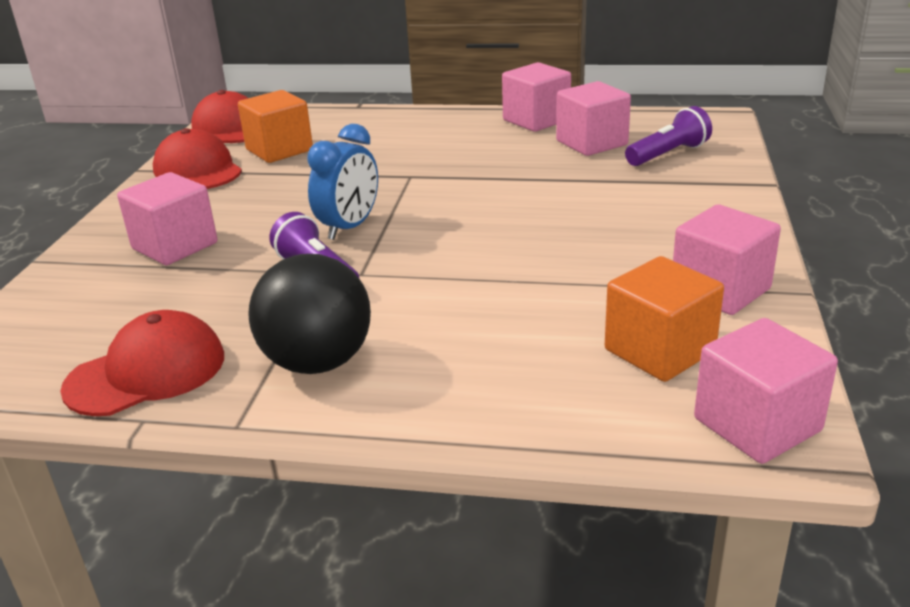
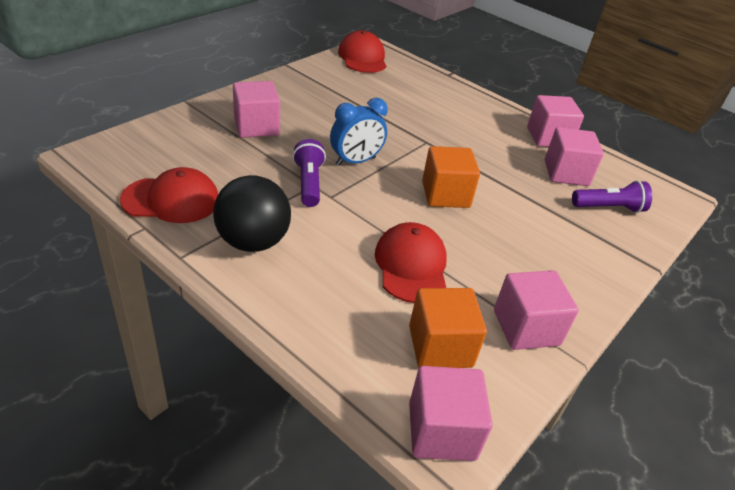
camera: 25 degrees right, 10 degrees up
red cap [153,128,242,189] -> red cap moved to [375,222,447,303]
orange cube [238,90,313,163] -> orange cube moved to [422,146,480,208]

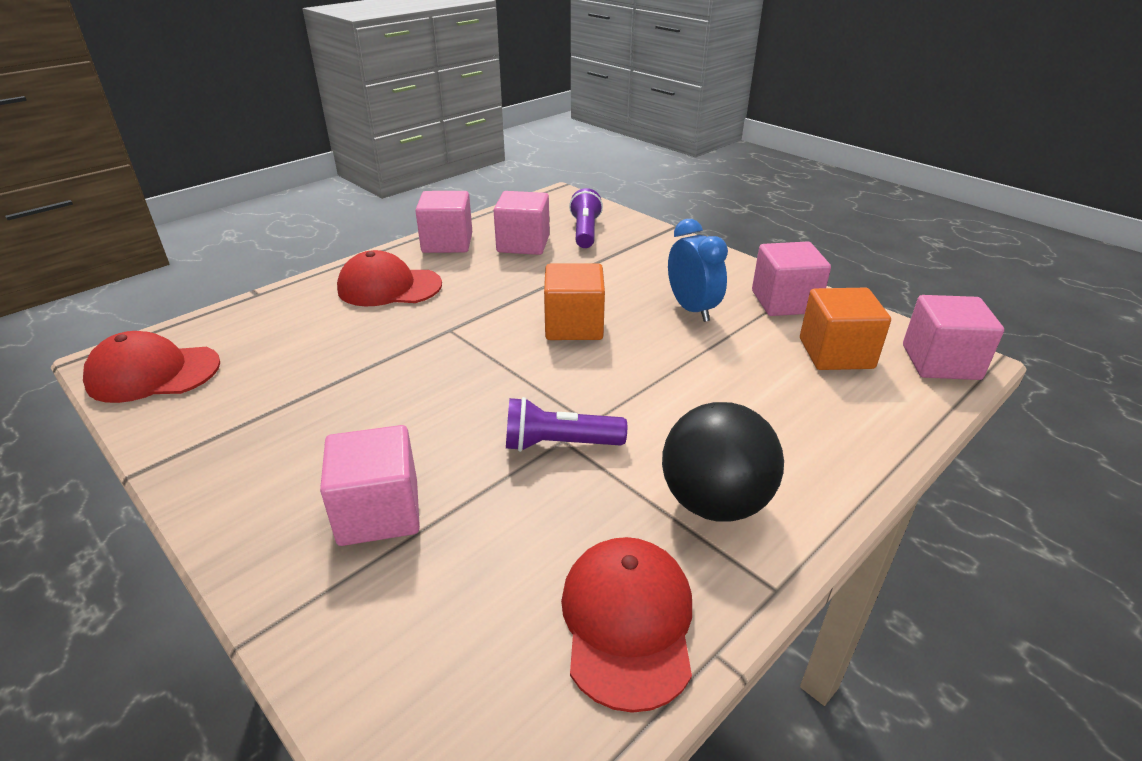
camera: 80 degrees left, 5 degrees down
blue clock [330,98,388,166] -> blue clock moved to [668,219,728,322]
red cap [375,222,447,303] -> red cap moved to [337,250,442,306]

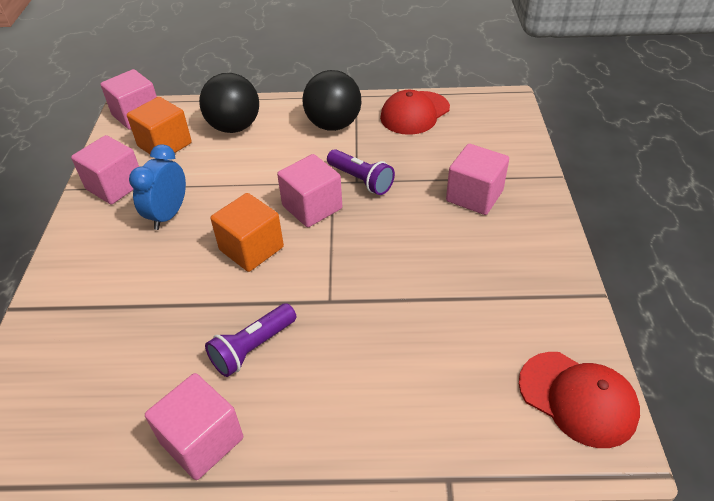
camera: 135 degrees left, 10 degrees up
red cap [337,250,442,306] -> none
pink cube [493,191,550,255] -> pink cube moved to [277,154,342,227]
purple flashlight [569,188,603,248] -> purple flashlight moved to [205,303,297,377]
none -> black ball [199,73,259,133]

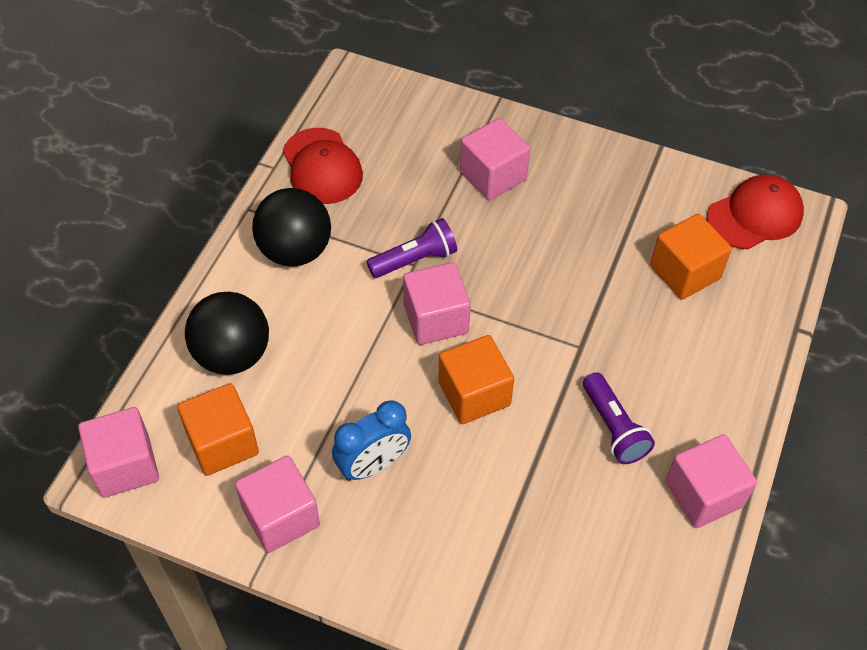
camera: 70 degrees left, 10 degrees up
blue clock [129,145,186,230] -> blue clock turned 75 degrees counterclockwise [332,400,411,481]
none -> orange cube [650,214,732,300]

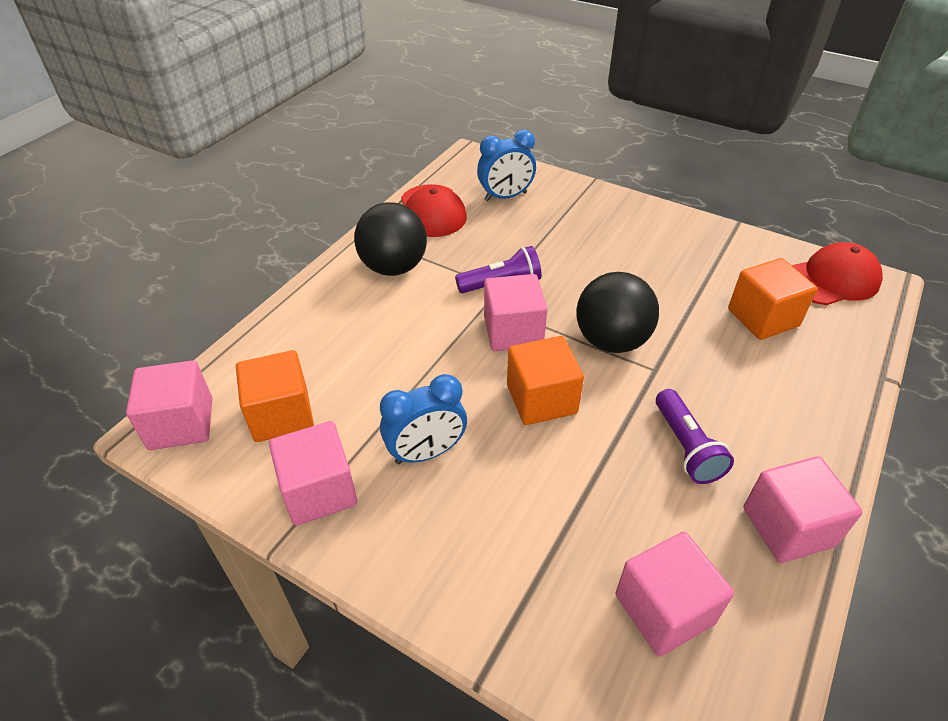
camera: 10 degrees right, 10 degrees down
black ball [185,292,269,375] -> black ball moved to [576,272,659,353]
pink cube [460,118,530,200] -> pink cube moved to [615,532,734,657]
none -> blue clock [477,130,536,201]

